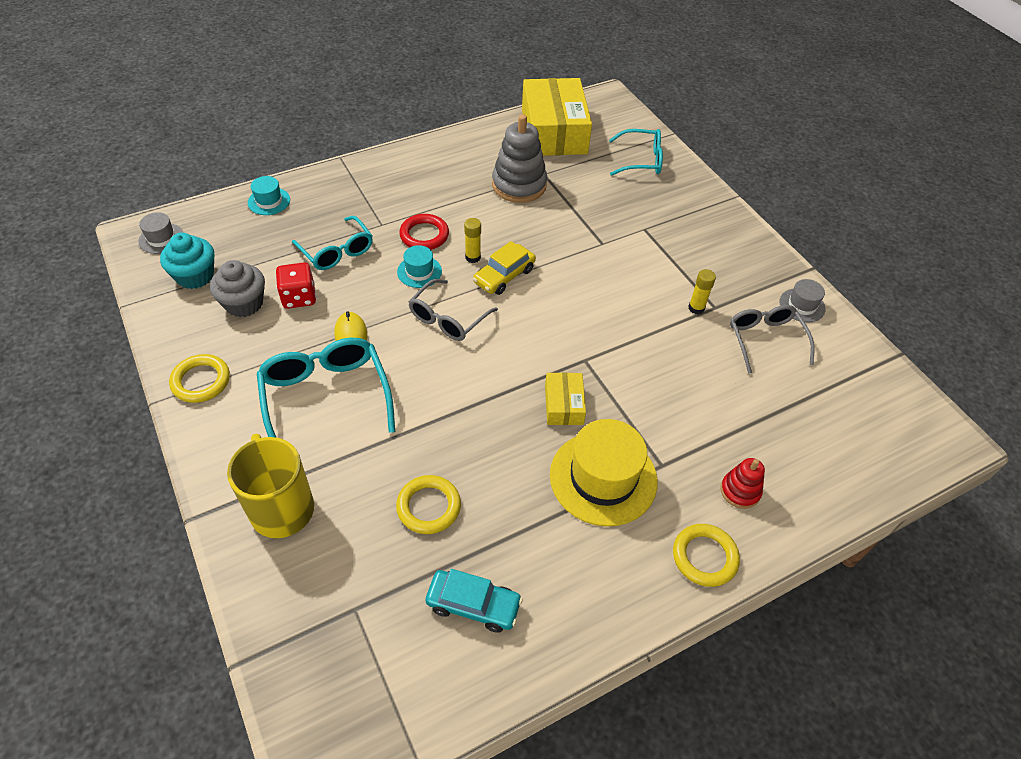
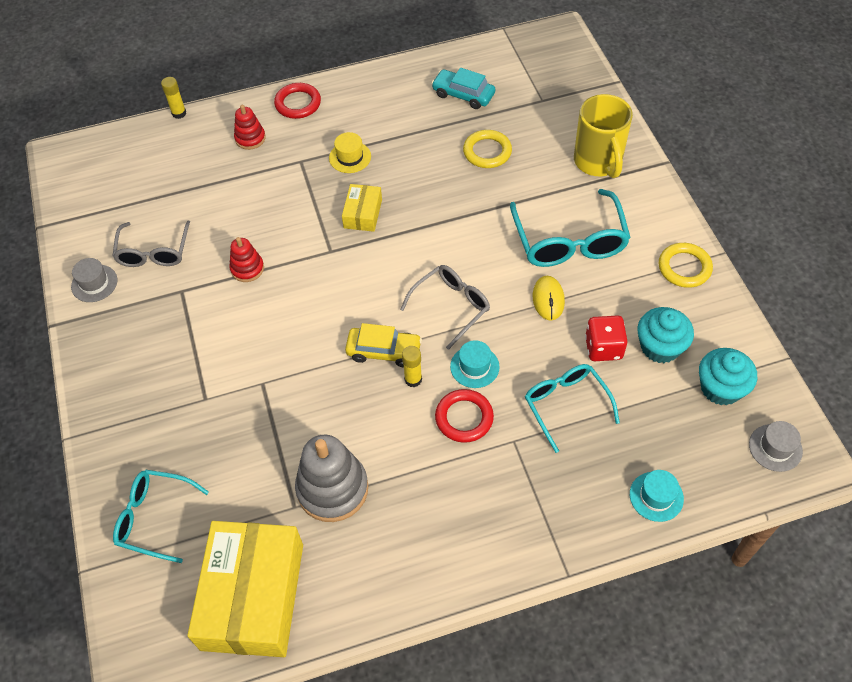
camera: 165 degrees left, 5 degrees up
grey cupcake [210,260,265,317] -> turquoise cupcake [637,307,694,363]
yellow car [473,241,536,295] -> yellow car turned 45 degrees clockwise [345,323,422,367]
yellow hat [550,419,657,527] -> yellow hat [329,132,371,173], size x0.50
yellow ring [673,524,740,587] -> red ring [274,83,321,119]
yellow glue stick [688,269,716,315] -> yellow glue stick moved to [161,77,186,119]
none -> red stacking toy [229,237,264,282]

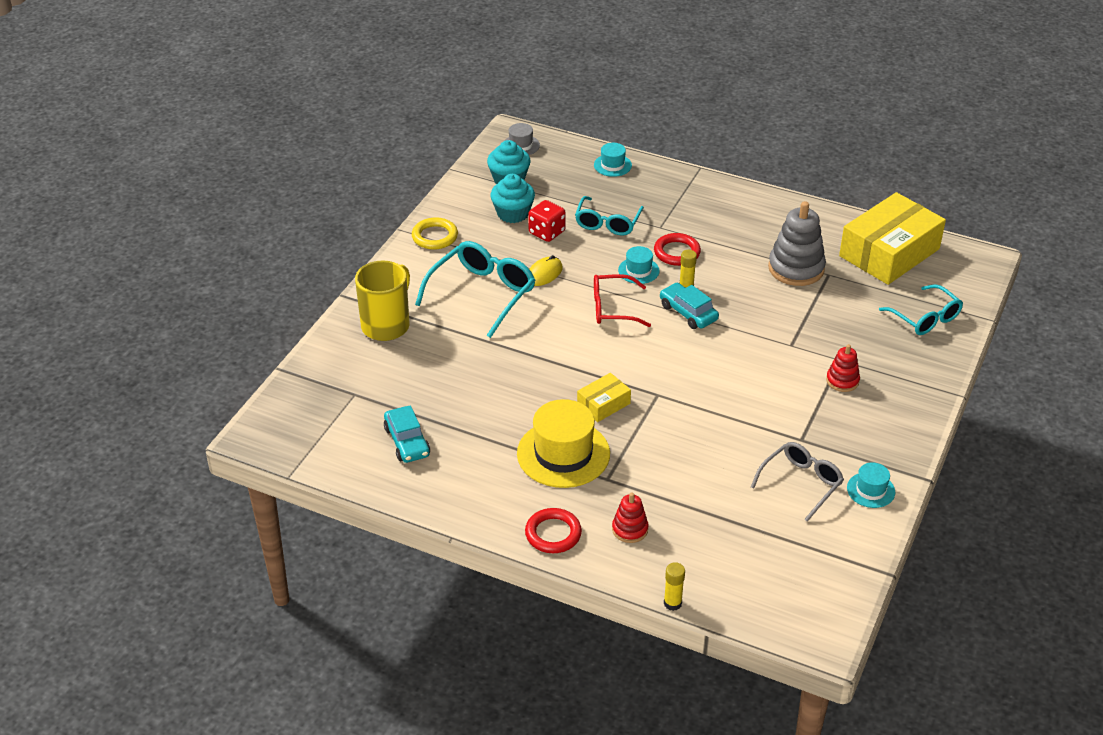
camera: 140 degrees left, 15 degrees down
grey hat [71,258,117,302] -> turquoise hat [847,463,895,508]
red stacking toy [229,237,264,282] -> red stacking toy moved to [826,344,860,392]
yellow hat [329,132,371,173] -> yellow hat [517,399,610,488], size x1.99
yellow car [345,323,422,367] -> turquoise car [660,283,719,329]
grey glasses [400,265,490,350] -> red glasses [594,274,651,327]
yellow ring [463,130,512,168] -> none

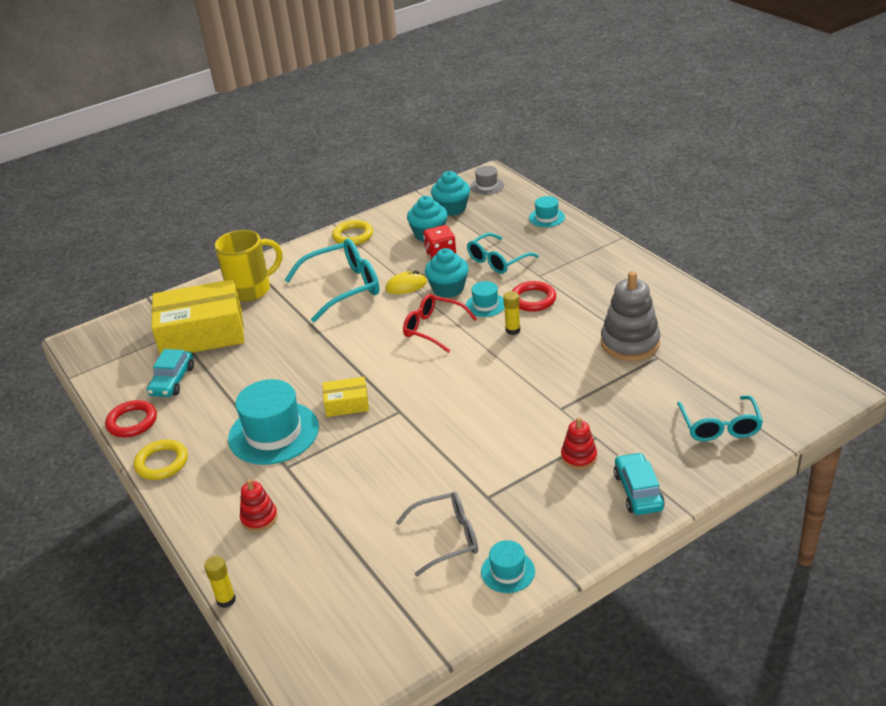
camera: 35 degrees right, 5 degrees down
yellow hat [517,399,610,488] -> turquoise hat [228,379,319,465]
red ring [525,508,582,553] -> red ring moved to [105,400,157,437]
turquoise car [660,283,719,329] -> turquoise car moved to [614,452,665,515]
yellow box [839,192,946,285] -> yellow box moved to [152,279,244,354]
none -> yellow ring [134,439,188,480]
none -> turquoise cupcake [425,248,469,298]

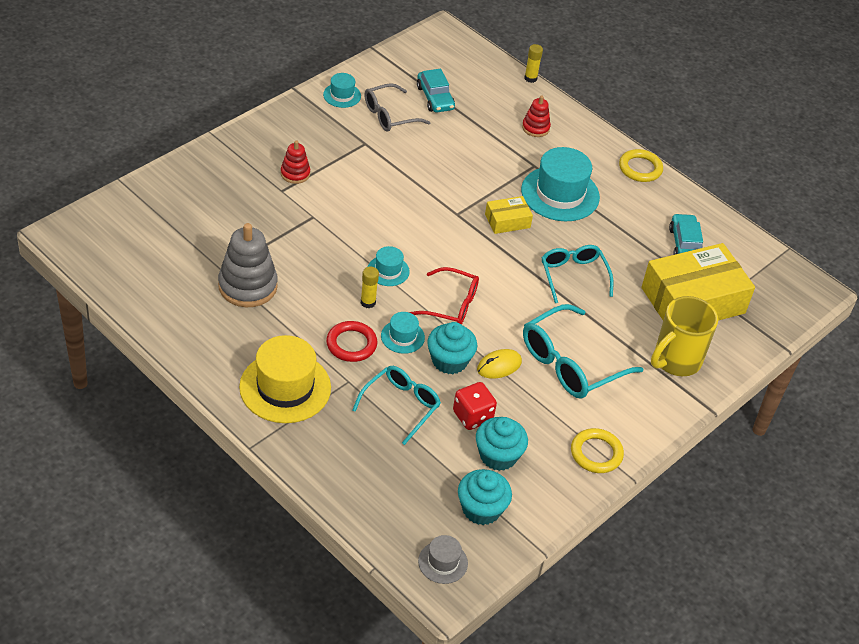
camera: 160 degrees right, 10 degrees up
red ring [105,400,157,437] -> none
turquoise hat [529,196,565,227] -> turquoise hat moved to [368,246,410,286]
turquoise car [614,452,665,515] -> turquoise car moved to [417,69,455,112]
turquoise glasses [677,396,763,441] -> turquoise glasses moved to [541,245,613,303]
none -> yellow hat [239,335,331,423]

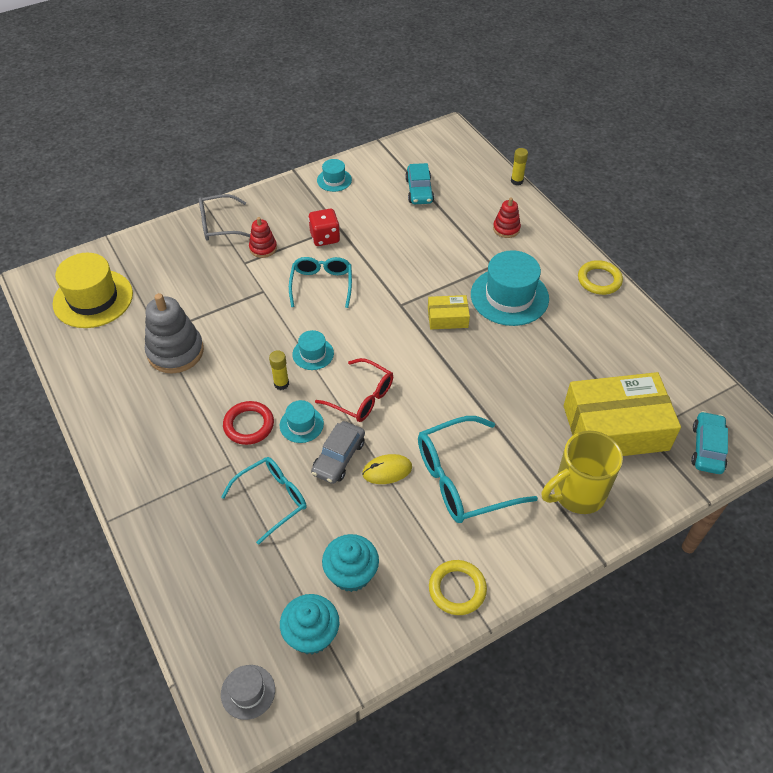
camera: 20 degrees right, 5 degrees up
yellow hat [239,335,331,423] -> yellow hat moved to [53,253,133,328]
grey glasses [364,83,431,131] -> grey glasses moved to [199,194,250,241]
turquoise cupcake [427,322,477,374] -> grey car [311,421,365,484]
red dice [453,382,497,430] -> red dice moved to [308,209,340,246]
turquoise glasses [541,245,613,303] -> turquoise glasses moved to [289,257,352,308]
turquoise car [669,213,703,255] -> turquoise car moved to [691,411,728,474]

